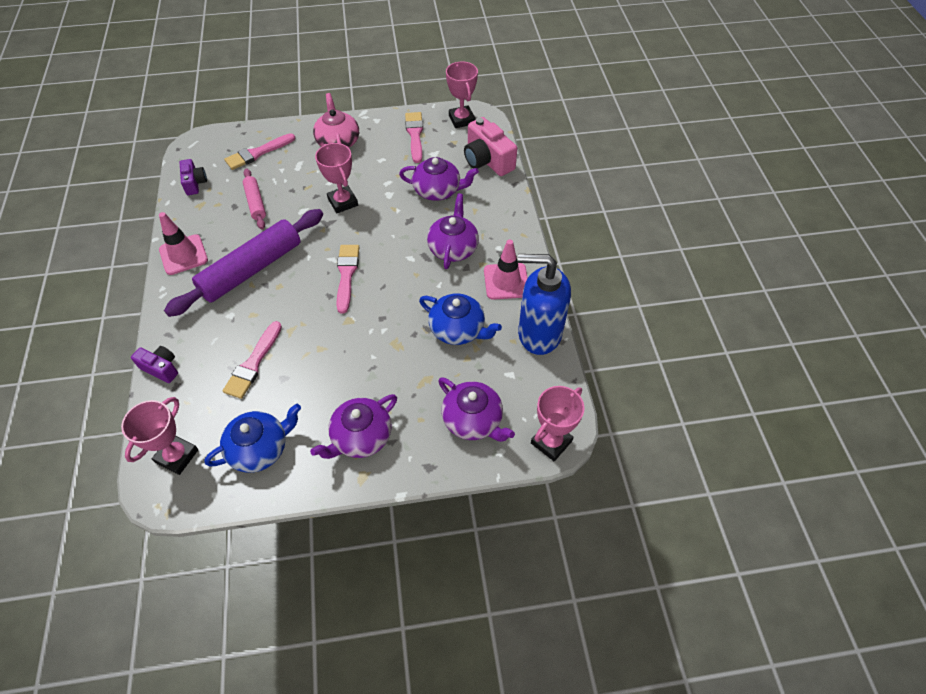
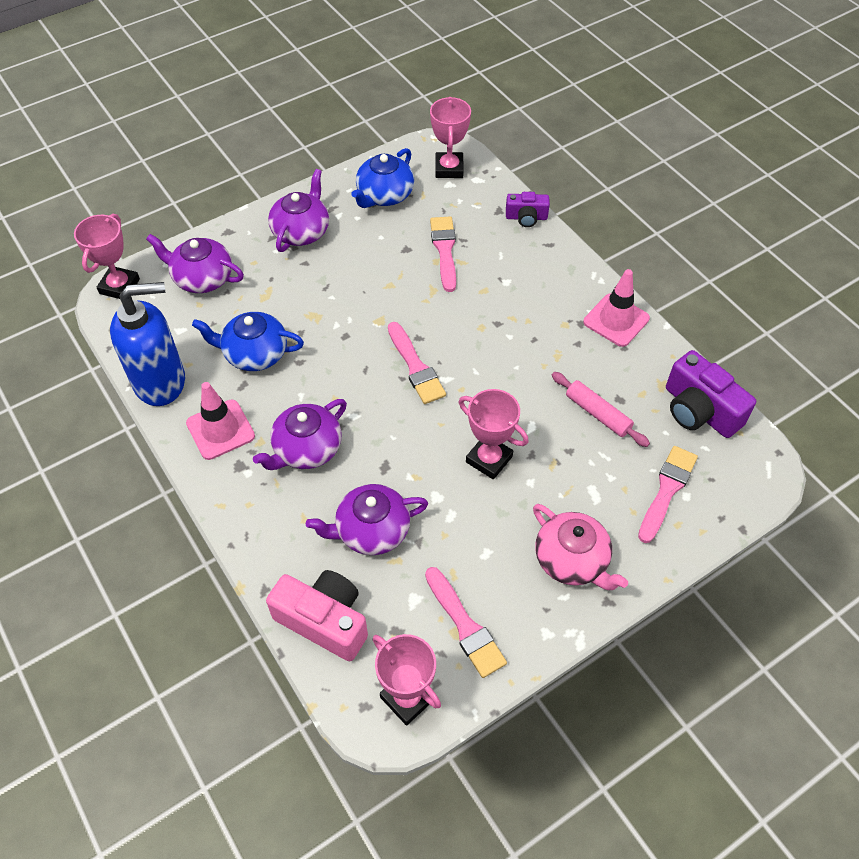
camera: 155 degrees right, 0 degrees up
purple rolling pin [164,209,323,317] -> none
purple camera [180,159,207,195] -> purple camera [666,350,756,438], size x1.73
purple teapot [427,194,479,269] -> purple teapot turned 60 degrees clockwise [253,399,347,470]

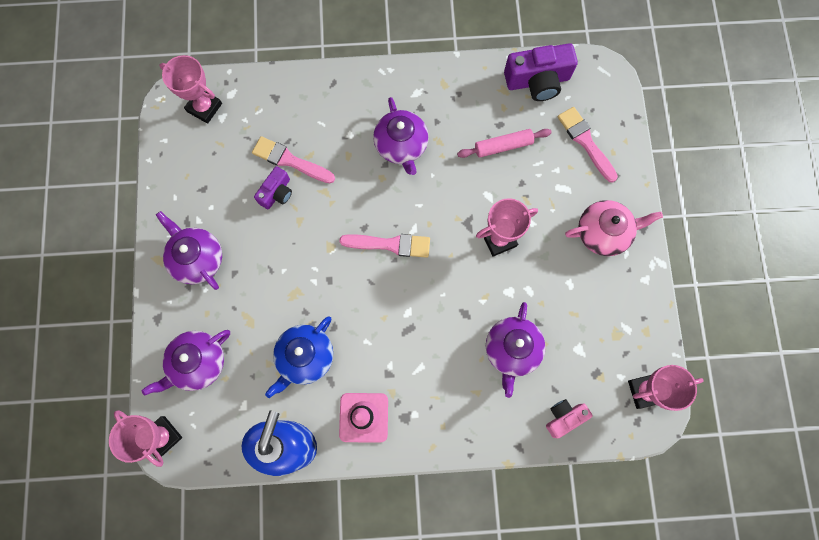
camera: 60 degrees left, 20 degrees up
purple teapot [253,399,347,470] -> purple teapot moved to [373,97,429,175]
pink camera [266,570,368,661] -> pink camera [546,399,593,438], size x0.58
blue teapot [352,148,414,208] -> none
pink brush [425,567,507,678] -> none
purple camera [506,192,550,227] -> purple camera moved to [254,166,292,209]
pink traffic cone [583,269,650,347] -> none

